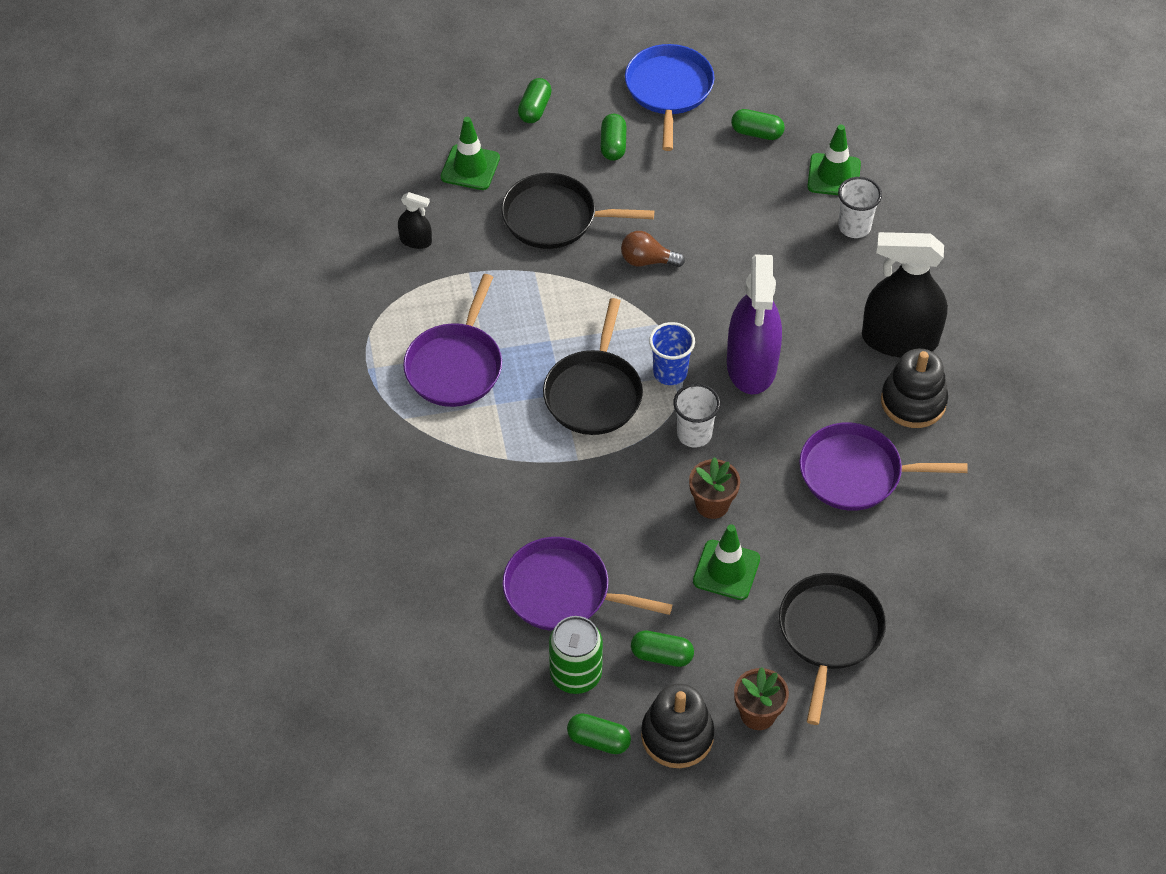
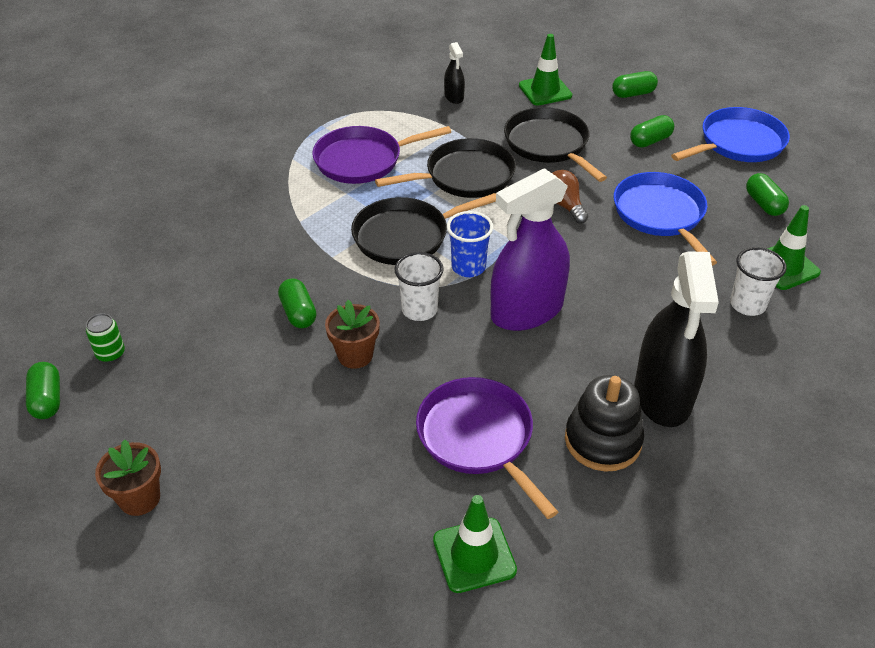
camera: 55 degrees right, 10 degrees down
purple pan [502,537,672,631] -> none
green can [549,616,603,694] -> green can [86,313,125,363], size x0.57
green capsule [631,631,694,667] -> green capsule moved to [278,278,317,328]
black stacking toy [641,683,714,768] -> none
green traffic cone [693,524,760,600] -> green traffic cone moved to [433,495,517,593]
black pan [779,573,886,725] -> black pan moved to [375,138,516,198]
black spray bottle [862,232,948,357] -> black spray bottle turned 150 degrees counterclockwise [634,251,719,427]
none -> blue pan [614,172,717,266]

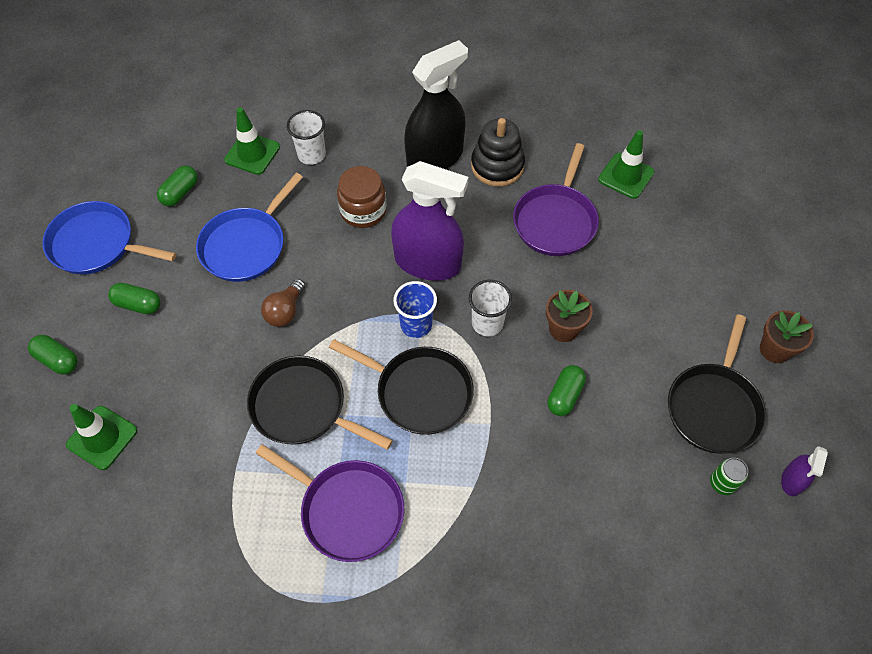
camera: 130 degrees left, 15 degrees up
green capsule [26,362,60,419] -> purple spray bottle [781,446,828,496]
black spray bottle [444,42,465,104] -> none
black pan [504,107,607,182] -> black pan moved to [668,314,766,454]
none -> brown jar [337,166,387,228]

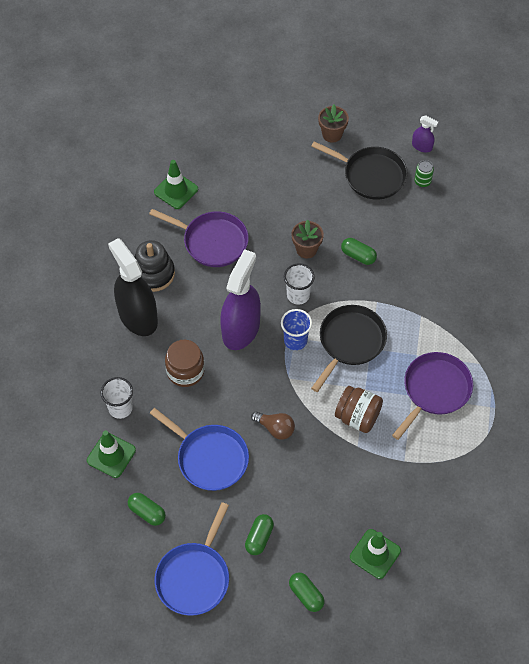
camera: 85 degrees left, 0 degrees up
green capsule [28,335,78,375] -> green capsule turned 75 degrees counterclockwise [289,572,325,612]
black pan [247,356,393,450] -> brown jar [335,386,383,433]

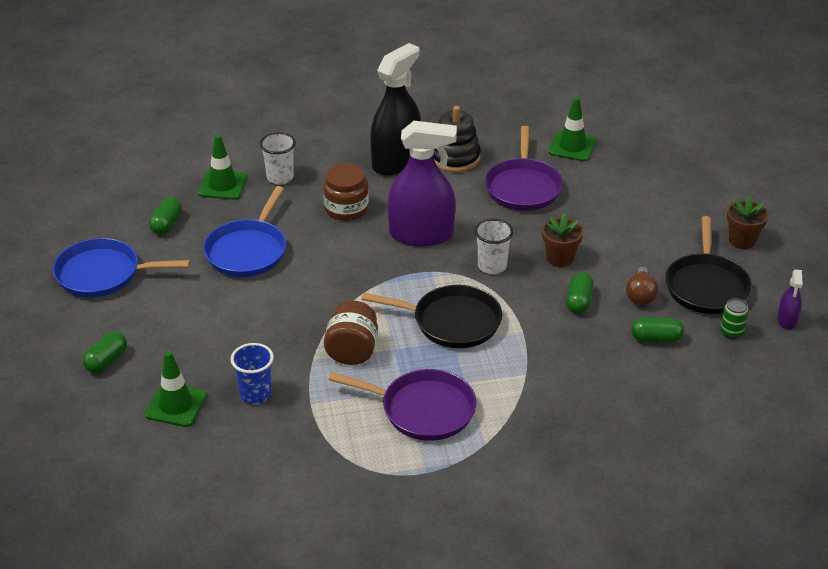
camera: 70 degrees right, 20 degrees down
green capsule [245,514,274,555] -> green capsule moved to [631,317,684,342]
brown light bulb [251,411,295,440] -> brown light bulb moved to [626,267,658,305]
blue cup [281,309,312,350] -> blue cup moved to [231,343,274,404]

